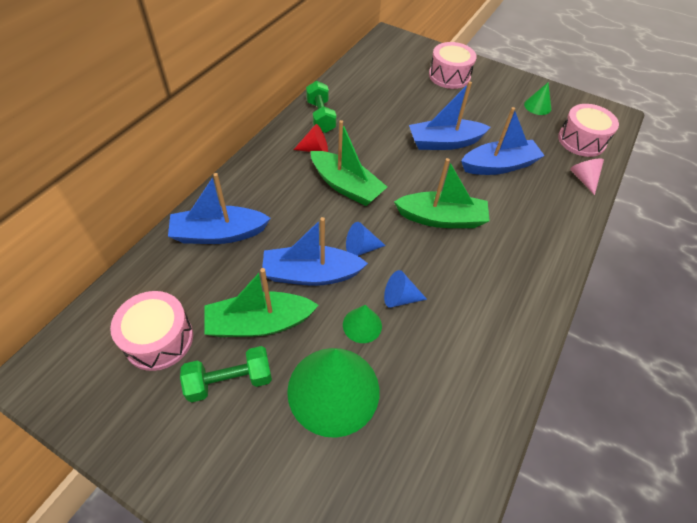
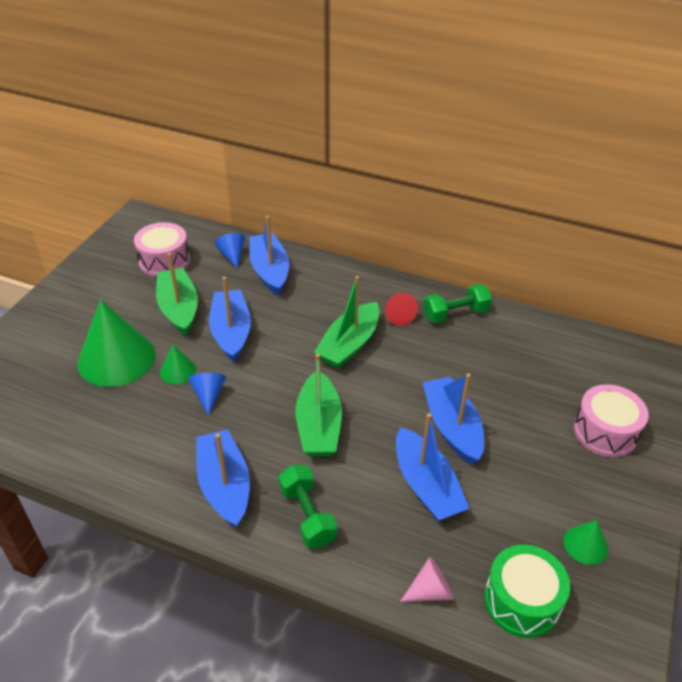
camera: 85 degrees right, 10 degrees down
green dumbbell [180,346,272,403] -> green dumbbell moved to [279,465,337,548]
blue cone [346,222,386,256] -> blue cone moved to [215,233,245,268]
pink drum [558,104,619,157] -> green drum [484,545,570,638]
none -> blue boat [196,429,250,528]

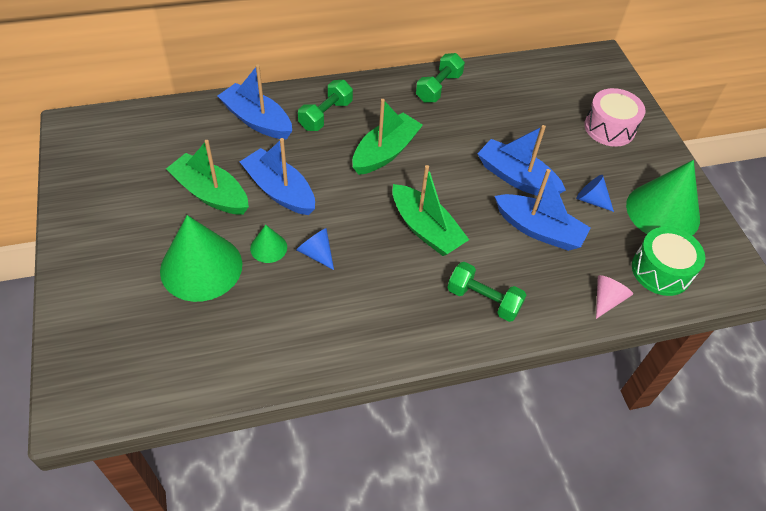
camera: 40 degrees left, 10 degrees up
pink drum [134,222,190,277] -> none
blue boat [196,429,250,528] -> none
blue cone [215,233,245,268] -> blue cone moved to [576,175,614,212]
green boat [314,276,379,369] -> green boat turned 135 degrees counterclockwise [352,99,423,175]
red cone [385,293,418,326] -> none
green cone [563,520,608,565] -> green cone [626,160,700,236], size x2.14
none -> green dumbbell [298,80,353,131]

